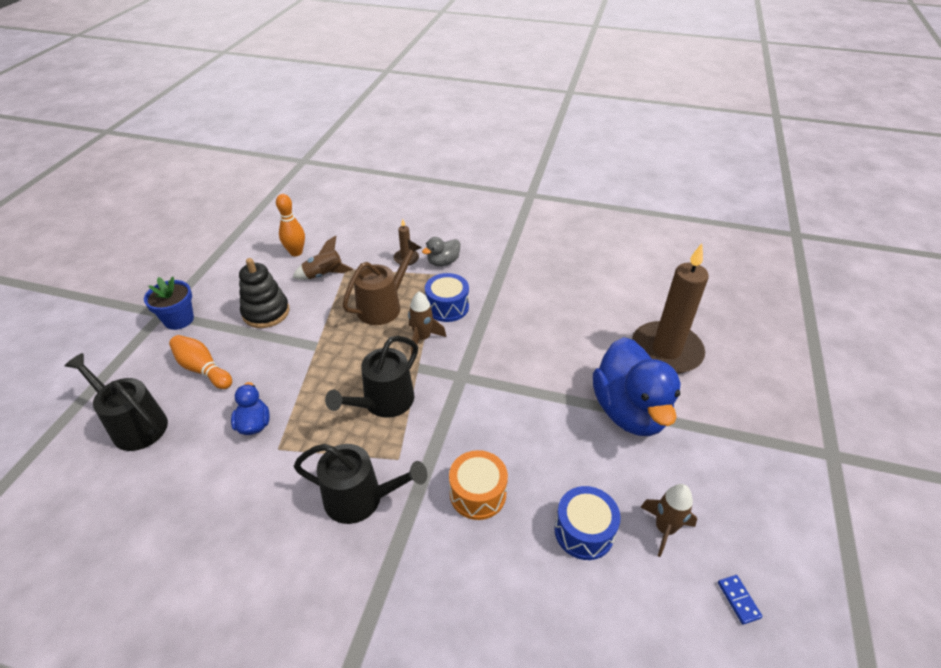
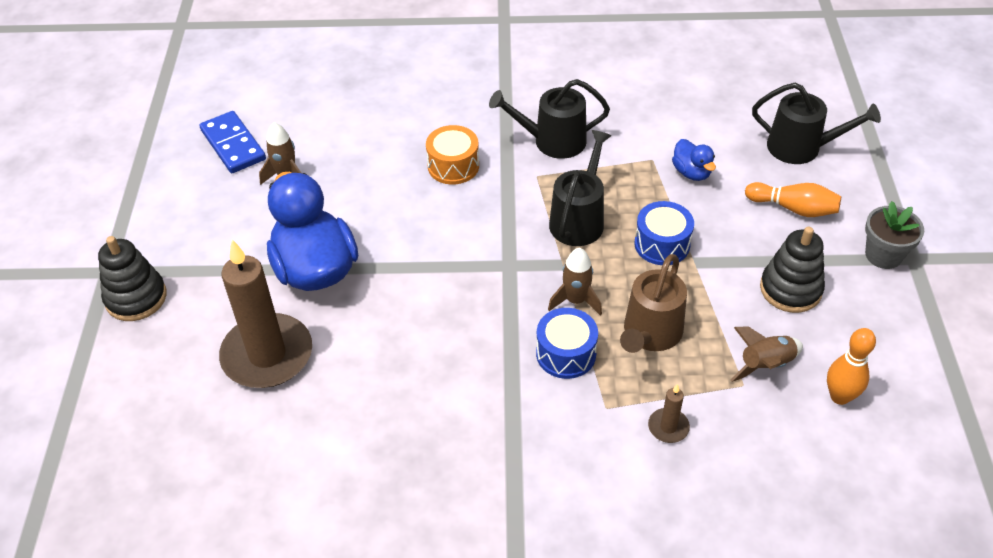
camera: 165 degrees right, 5 degrees up
blue flower pot [144,277,194,330] -> grey flower pot [865,201,924,269]
grey duck [422,237,460,266] -> none
blue drum [554,486,621,560] -> blue drum moved to [634,201,694,265]
blue domino [718,575,762,625] -> blue domino [200,111,266,173], size x2.24
none -> black stacking toy [98,236,167,321]

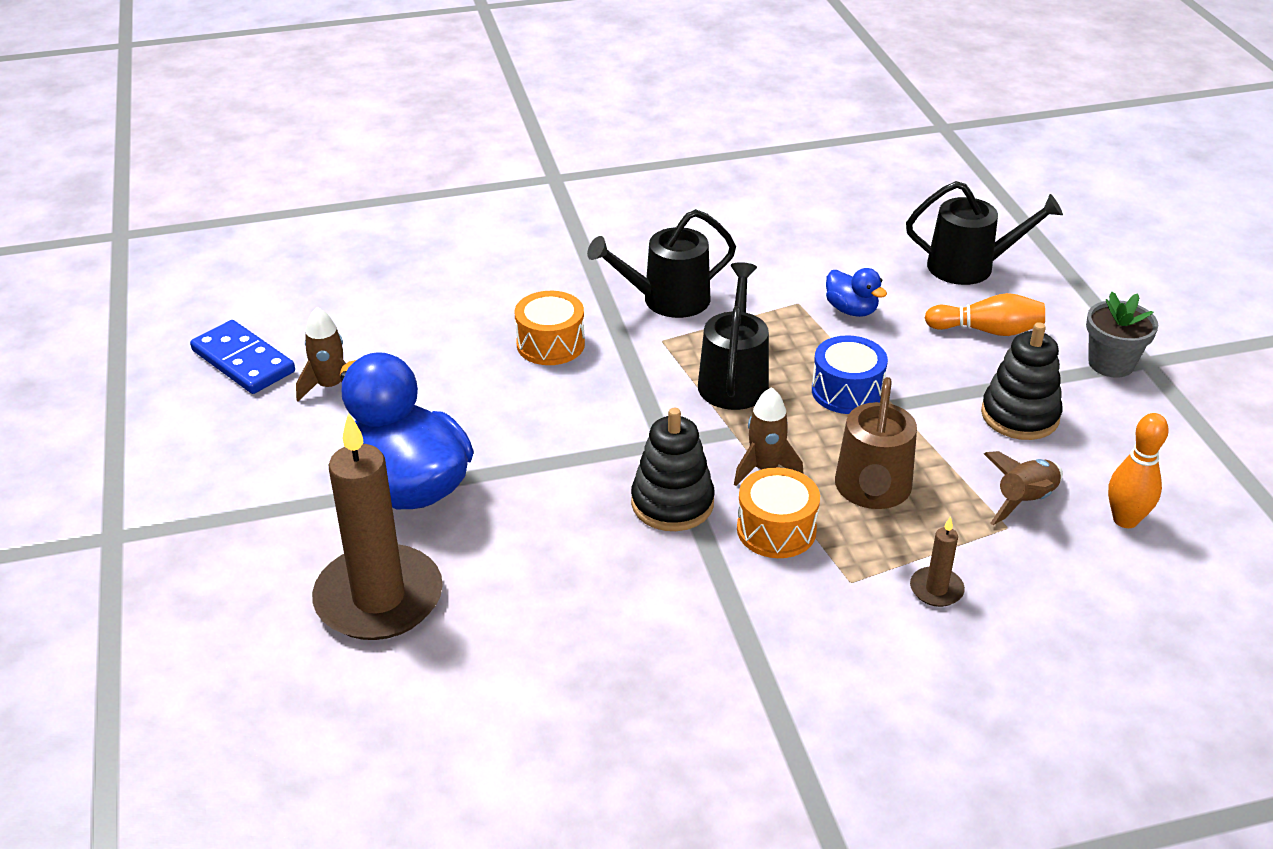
camera: 15 degrees left, 10 degrees down
black stacking toy [98,236,167,321] -> black stacking toy moved to [631,408,715,531]
blue drum [536,308,598,379] -> orange drum [737,467,820,558]

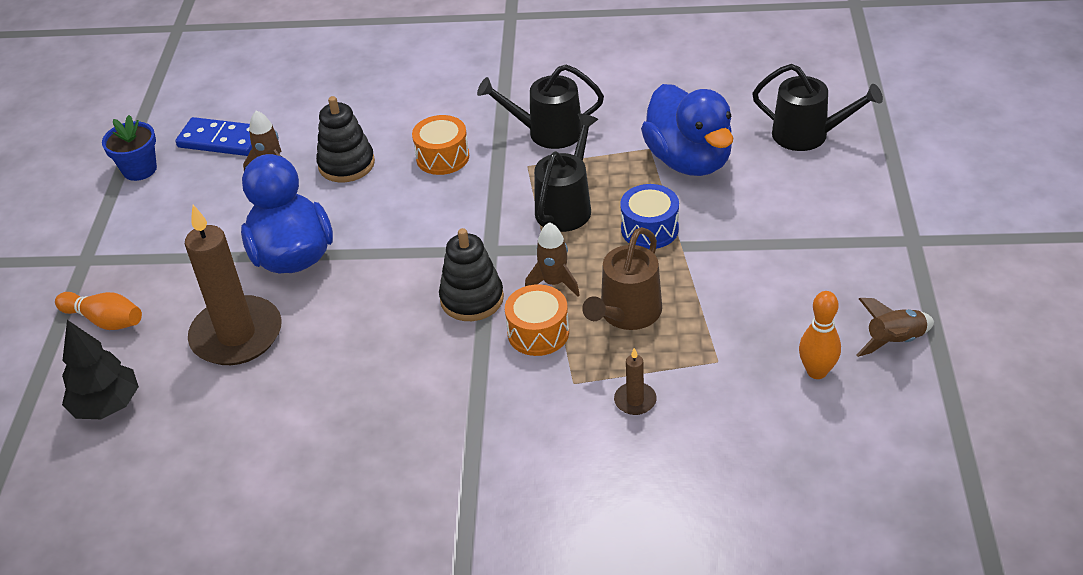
camera: 20 degrees right, 5 degrees up
blue domino [190,320,295,394] -> blue domino turned 45 degrees counterclockwise [175,117,252,156]
blue duck [826,268,887,317] -> blue duck [641,84,734,176], size x2.17
orange bowling pin [925,293,1045,336] -> orange bowling pin moved to [55,292,142,330]
black stacking toy [981,322,1062,440] -> black stacking toy moved to [316,96,375,182]
brown rocket [984,451,1063,525] -> brown rocket moved to [856,298,934,357]
grey flower pot [1086,292,1158,378] -> none
none -> black tree [62,320,139,419]
none -> blue flower pot [102,115,157,181]

